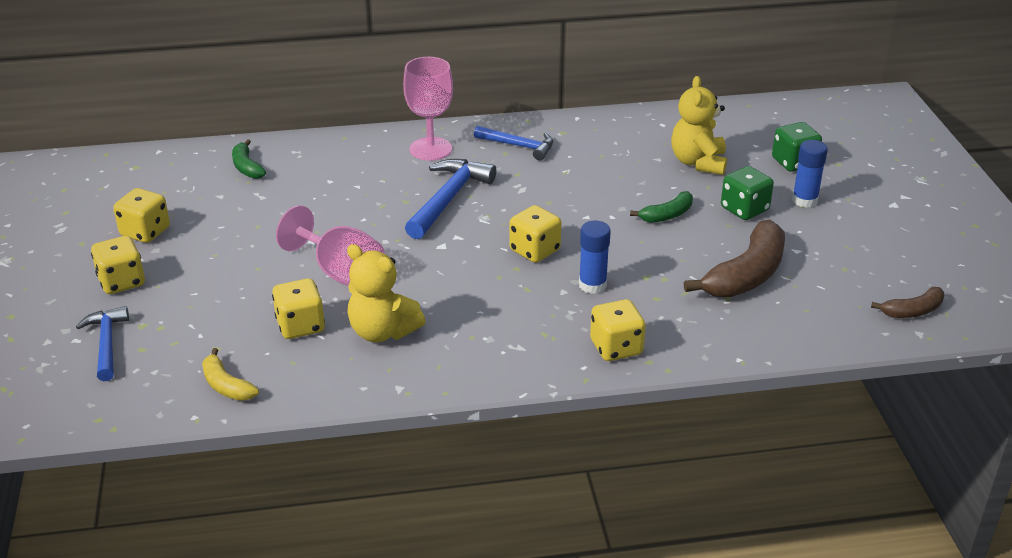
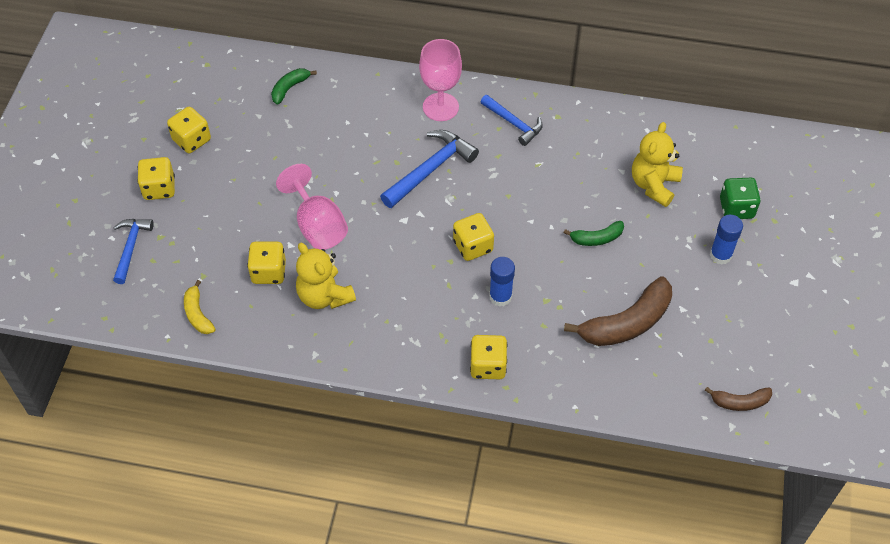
camera: 20 degrees right, 20 degrees up
green banana [232,139,266,179] -> green banana turned 45 degrees clockwise [271,68,317,105]
green dice [721,166,774,220] -> none

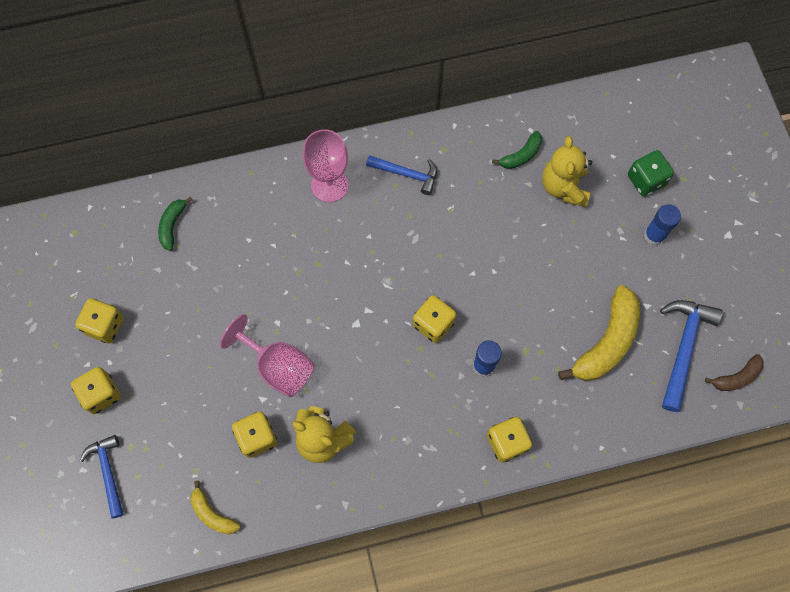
camera: 25 degrees left, 15 degrees up
blue hammer [380,130,479,208] -> blue hammer moved to [660,300,723,412]
green banana [563,221,624,246] -> green banana moved to [492,131,542,169]
brown banana [564,276,672,346] -> yellow banana [558,285,640,381]

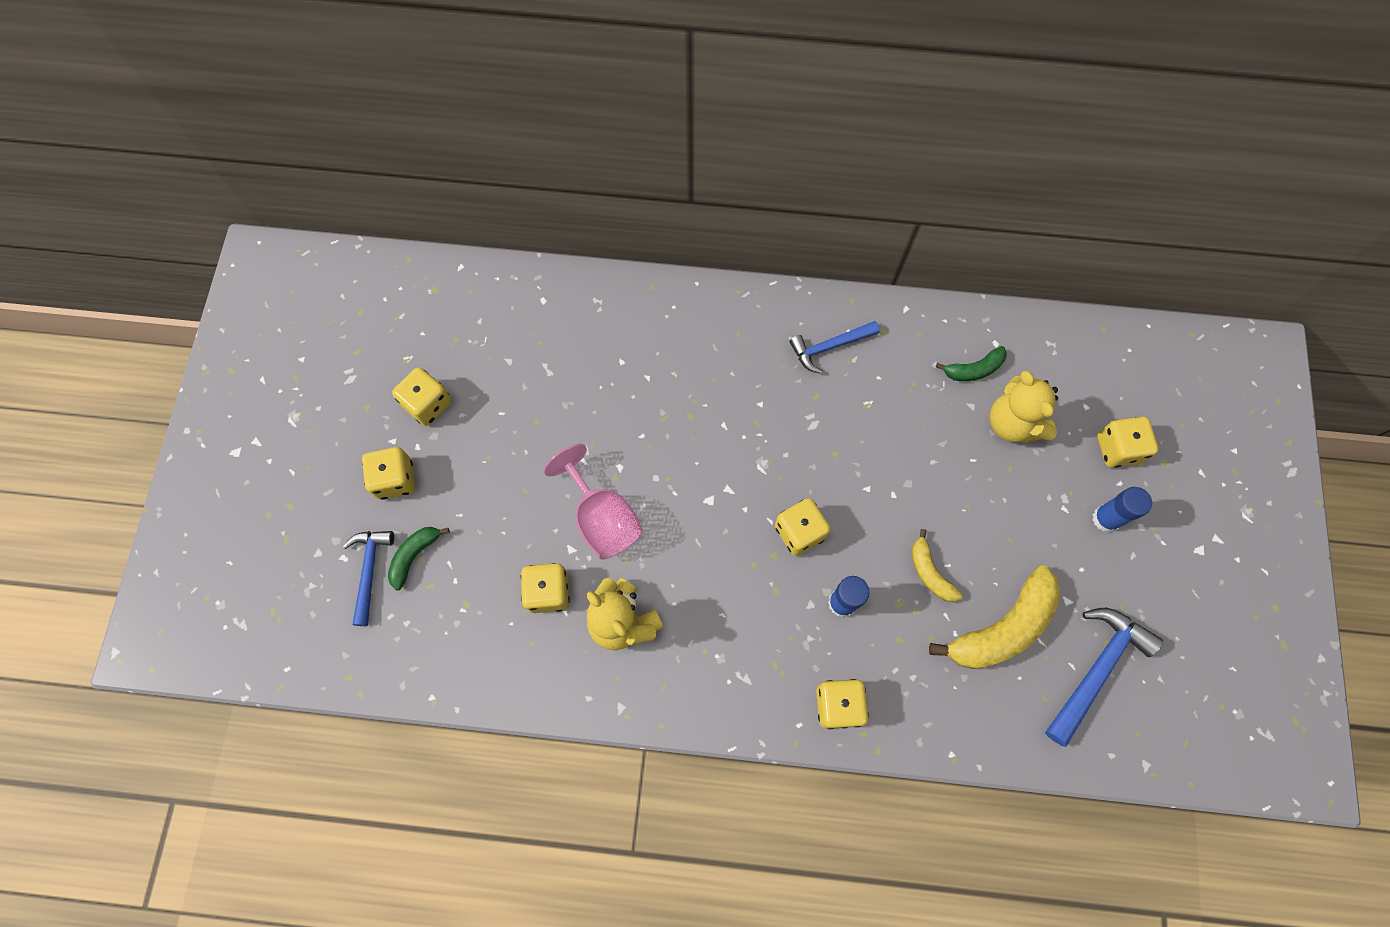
camera: 20 degrees right, 0 degrees up
green banana [158,197,192,251] -> green banana moved to [388,527,450,591]
yellow banana [191,481,240,534] -> yellow banana moved to [912,529,963,602]
pink goblet [303,129,349,203] -> none
blue hammer [366,155,437,195] -> blue hammer turned 120 degrees clockwise [789,321,880,374]
yellow teddy bear [542,136,592,207] -> yellow teddy bear turned 45 degrees counterclockwise [989,370,1058,443]
green dice [628,150,674,196] -> yellow dice [1097,417,1158,468]
brown banana [705,354,764,391] -> none

